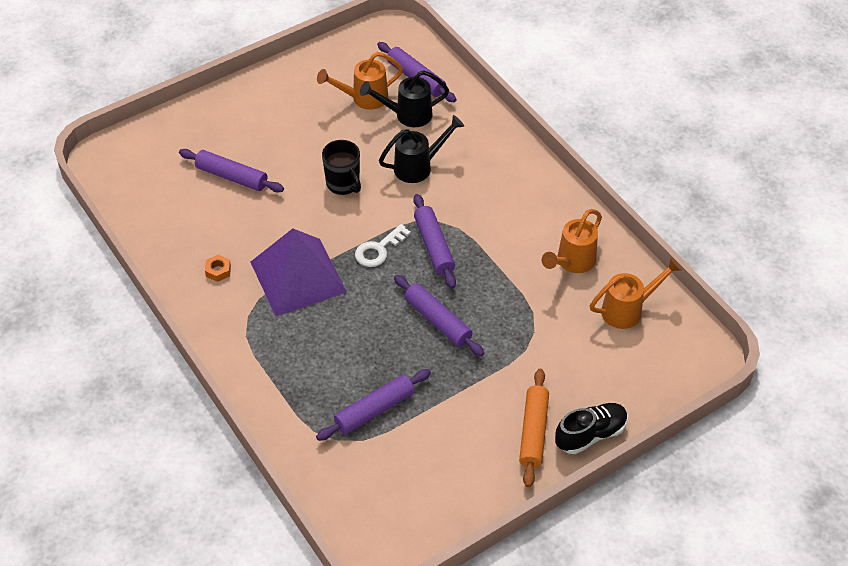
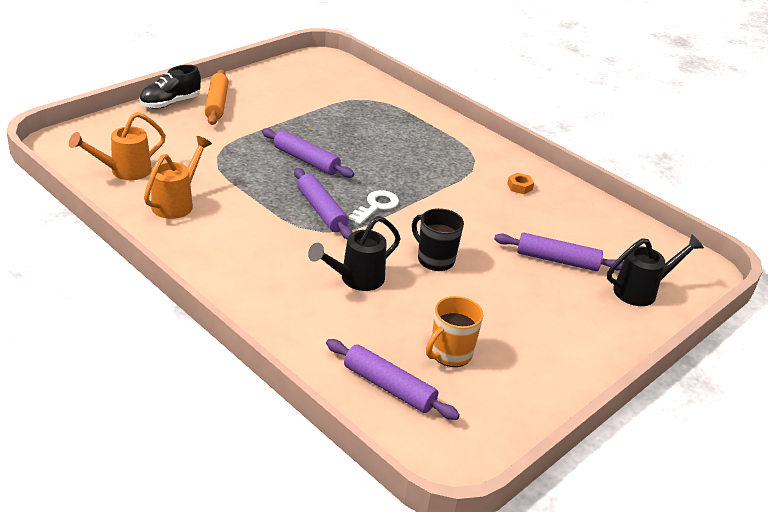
camera: 165 degrees right, 15 degrees down
purple pyramid [251,228,347,316] -> none
purple rolling pin [316,369,431,441] -> none
orange watering can [317,52,403,110] -> orange mug [426,296,484,367]
black watering can [360,70,449,127] -> black watering can moved to [607,234,704,306]

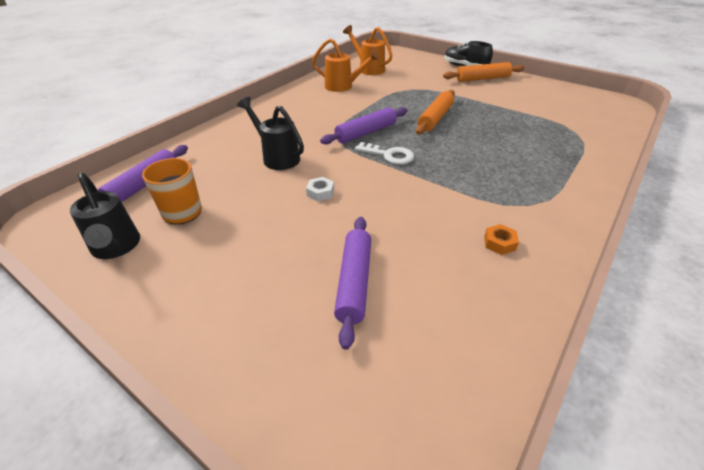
camera: 85 degrees right, 5 degrees up
purple rolling pin [262,128,354,178] -> orange rolling pin [416,90,455,135]
black mug [412,208,464,271] -> white nut [306,177,334,202]
black watering can [607,234,704,306] -> black watering can moved to [70,173,140,259]

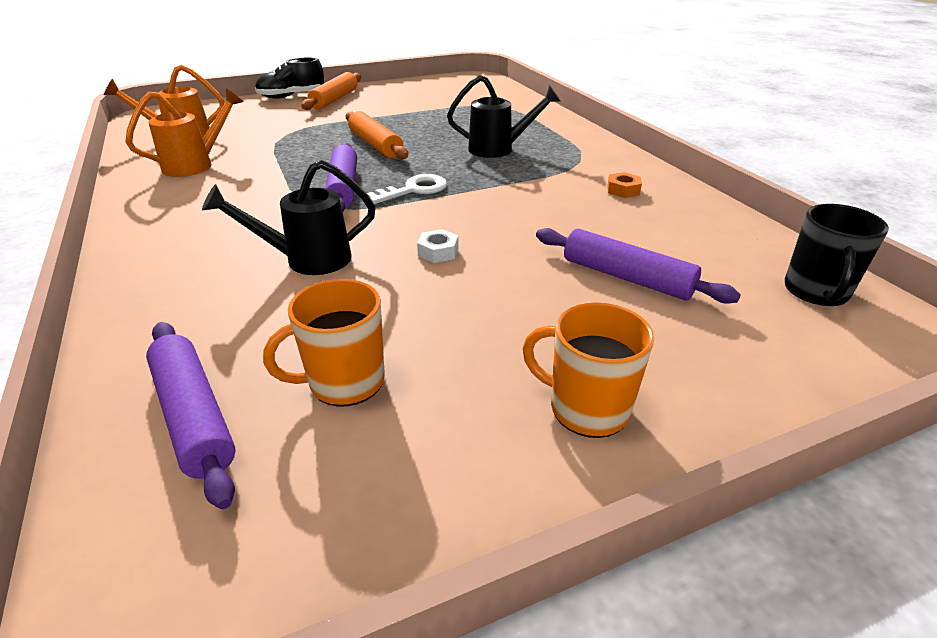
camera: 60 degrees left, 5 degrees down
black watering can [70,173,140,259] -> black watering can moved to [447,75,560,158]
none -> orange mug [522,302,654,438]
none -> black mug [785,204,889,306]

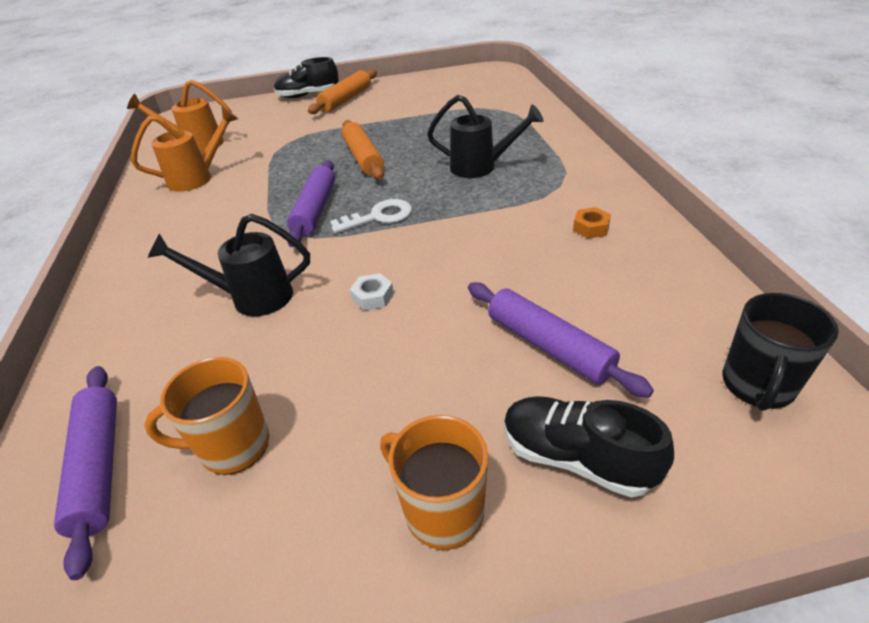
camera: 15 degrees right, 5 degrees up
none -> black shoe [504,396,674,497]

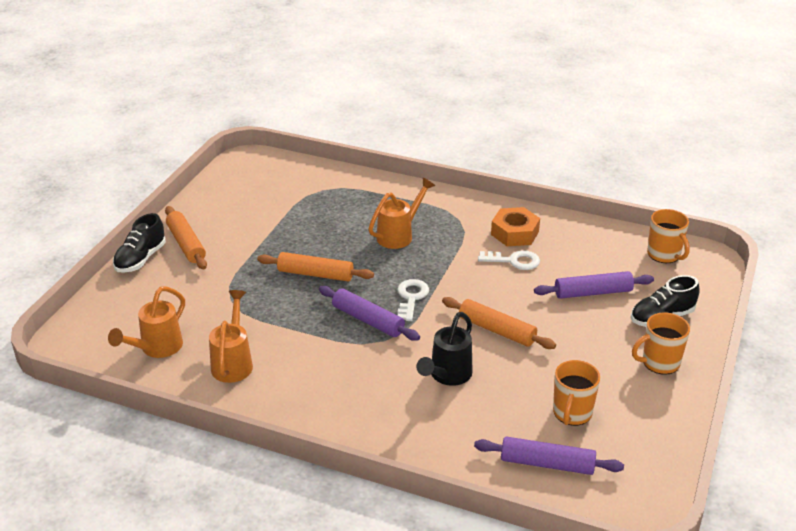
camera: 60 degrees left, 5 degrees down
white nut [350,273,394,311] -> orange rolling pin [442,297,556,349]
black watering can [427,95,544,178] -> orange watering can [368,178,435,249]
orange nut [573,207,611,238] -> orange nut [491,207,540,246], size x1.95
black mug [723,293,839,411] -> orange mug [647,209,690,263]
none -> white key [478,250,540,270]

